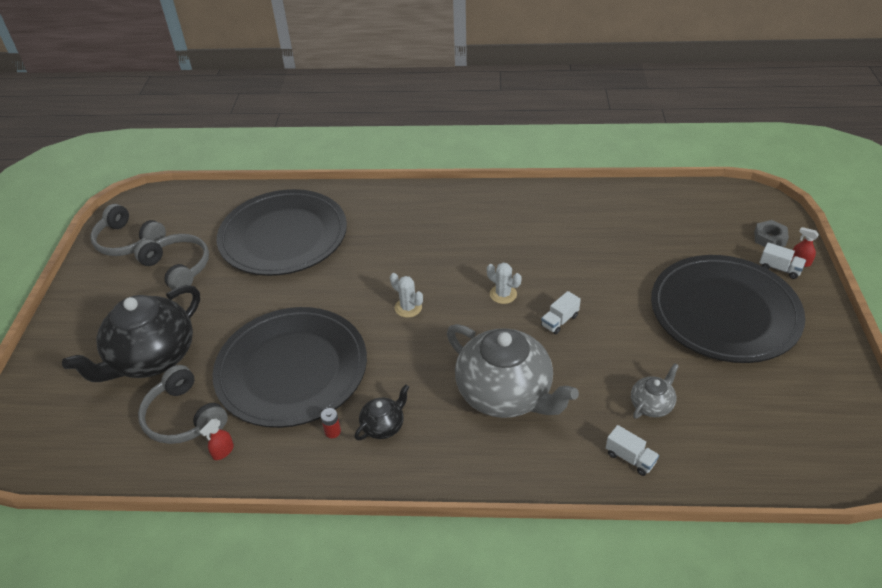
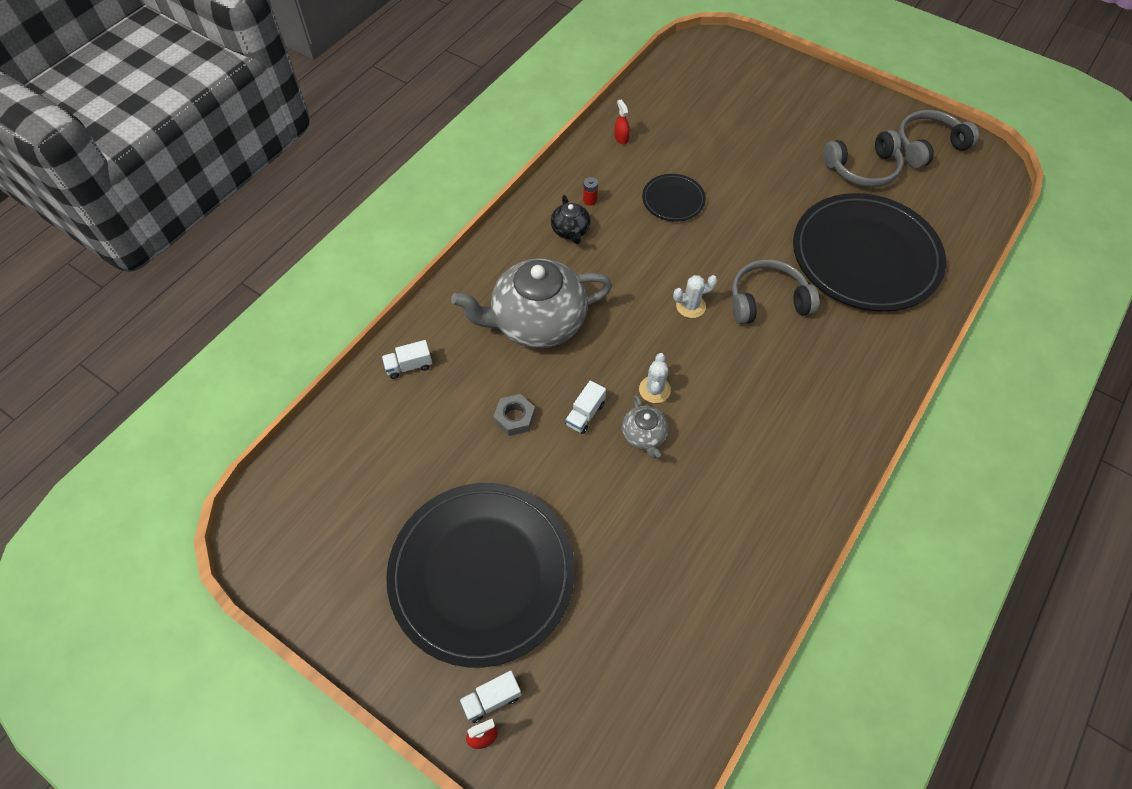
camera: 120 degrees right, 15 degrees up
black teapot [62,285,200,382] -> none
grey headphones [138,365,228,444] -> grey headphones moved to [732,259,819,324]
black plate [213,307,367,428] -> black plate [642,174,706,221], size x0.44
white cactus [487,262,522,304] -> white cactus turned 60 degrees counterclockwise [639,353,671,403]
white truck [541,291,581,334] -> white truck turned 135 degrees counterclockwise [565,380,606,434]
grey teapot [631,363,679,419] -> grey teapot moved to [622,395,668,459]
grey nut [754,220,789,247] -> grey nut moved to [493,394,535,436]

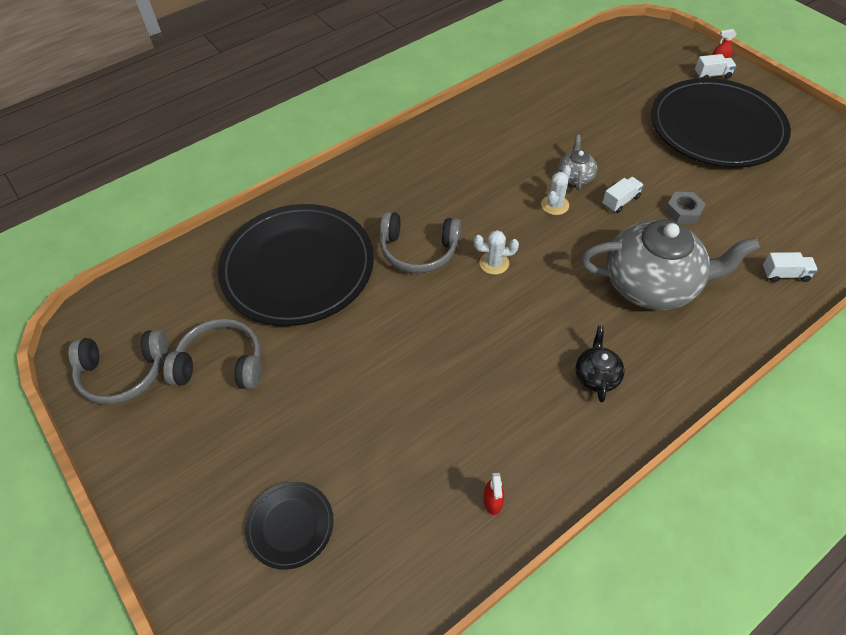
camera: 160 degrees left, 5 degrees down
red battery [583,177,598,206] -> none
black plate [642,174,706,221] -> black plate moved to [245,482,334,570]

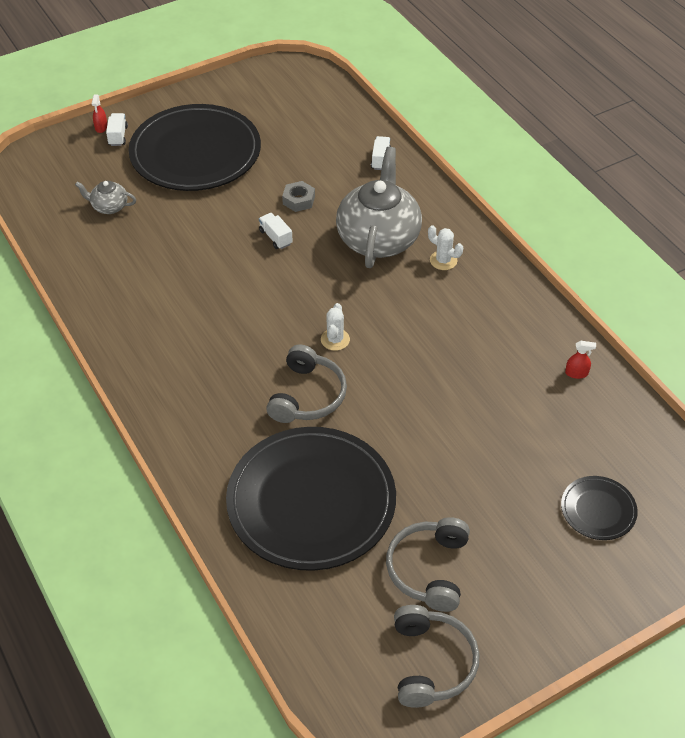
camera: 85 degrees left, 5 degrees down
white cactus [541,165,571,215] -> white cactus moved to [428,225,463,270]
grey teapot [558,135,597,190] -> grey teapot moved to [75,181,136,214]
black teapot [575,326,624,402] -> none

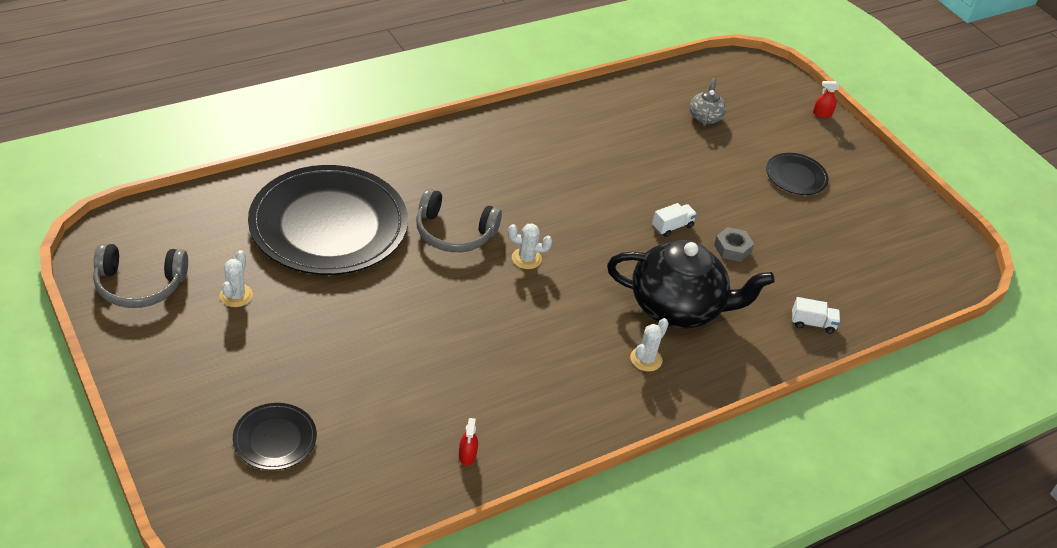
camera: 85 degrees right, 5 degrees down
white truck [106,113,128,146] -> none
black plate [129,104,261,191] -> black plate [766,153,829,195], size x0.44
grey teapot [336,147,422,268] -> black teapot [607,240,775,329]
grey headphones [386,517,470,612] -> white cactus [220,250,253,307]

